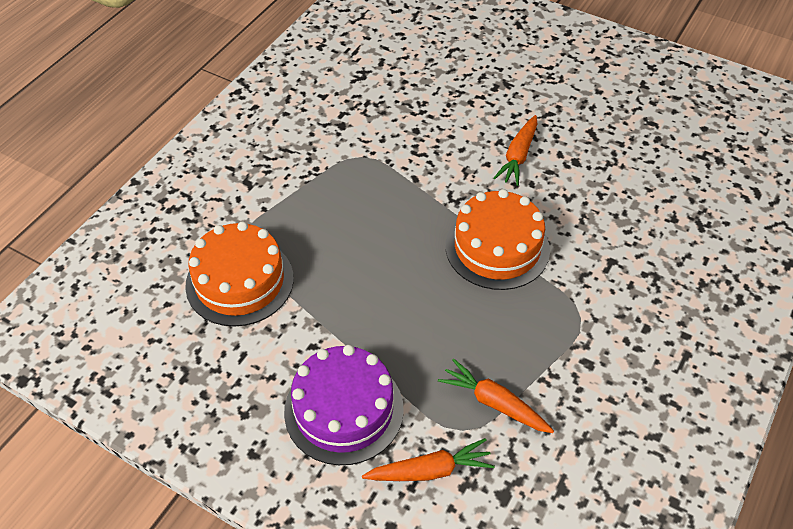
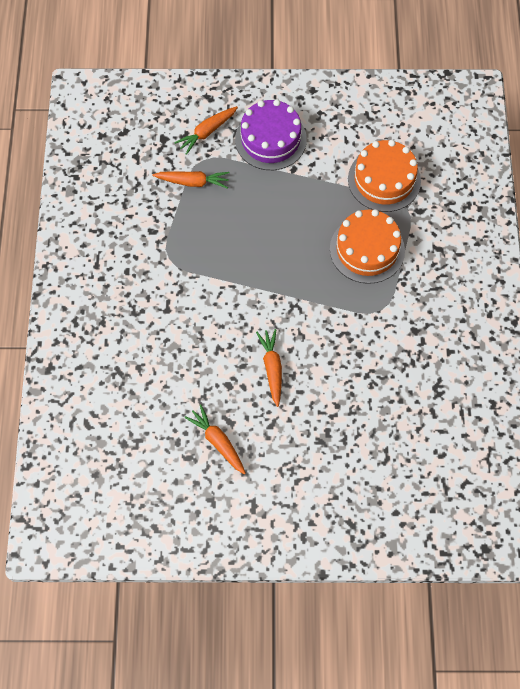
camera: 150 degrees right, 15 degrees up
orange cake [445,189,550,290] -> orange cake moved to [330,209,405,284]
none -> orange carrot [184,404,246,475]

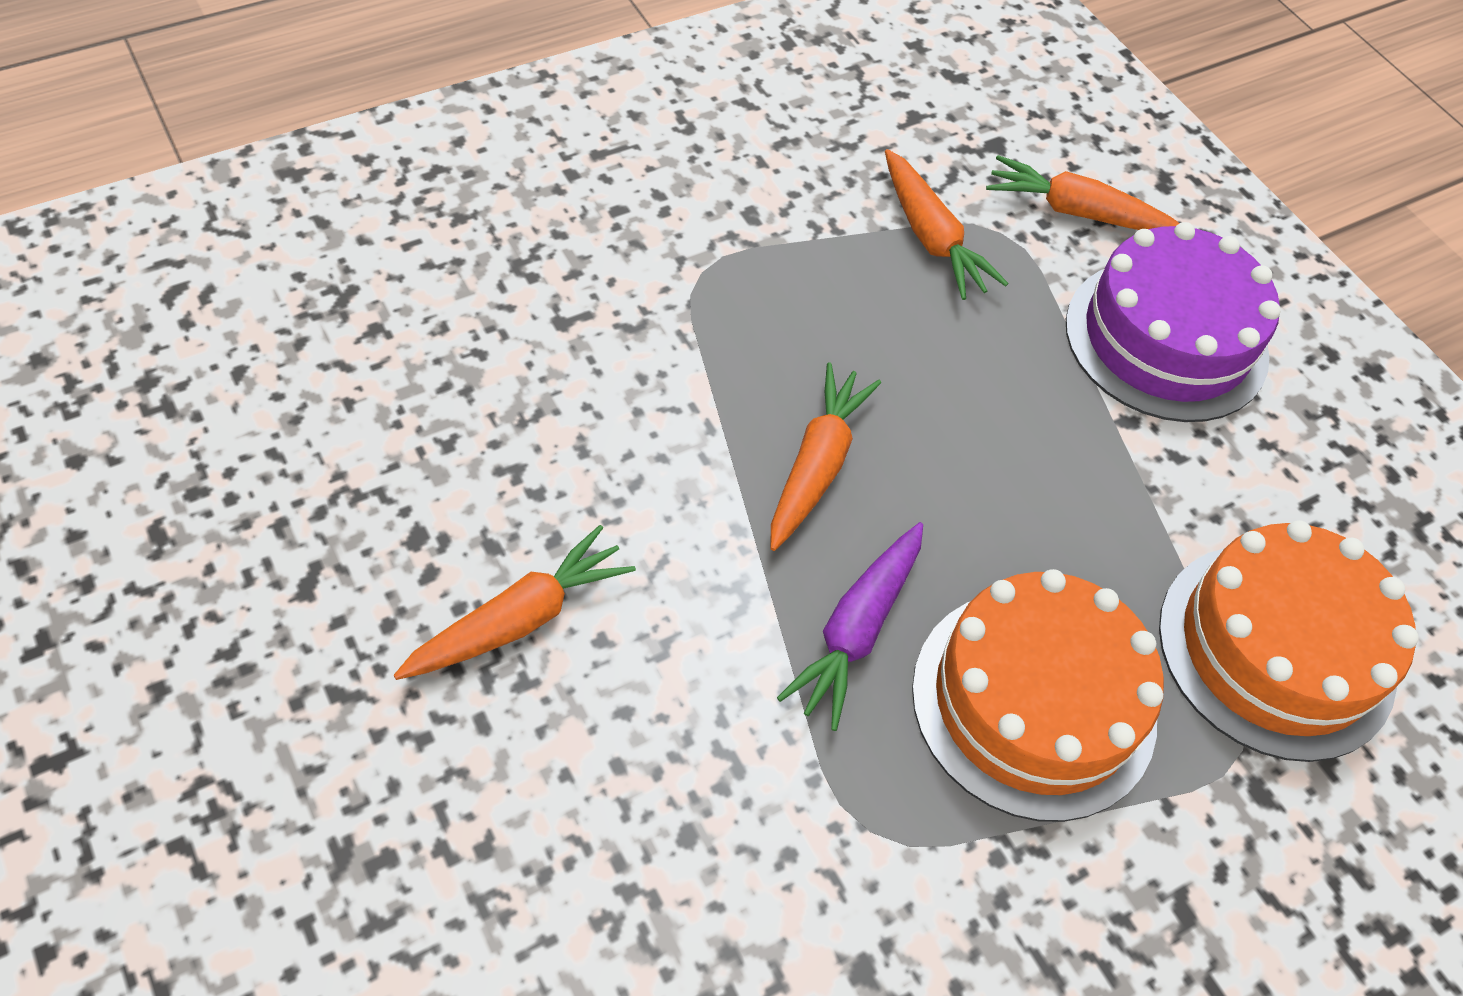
camera: 55 degrees right, 10 degrees down
orange carrot [184,404,246,475] -> orange carrot moved to [770,362,881,551]
none -> purple carrot [777,522,923,731]

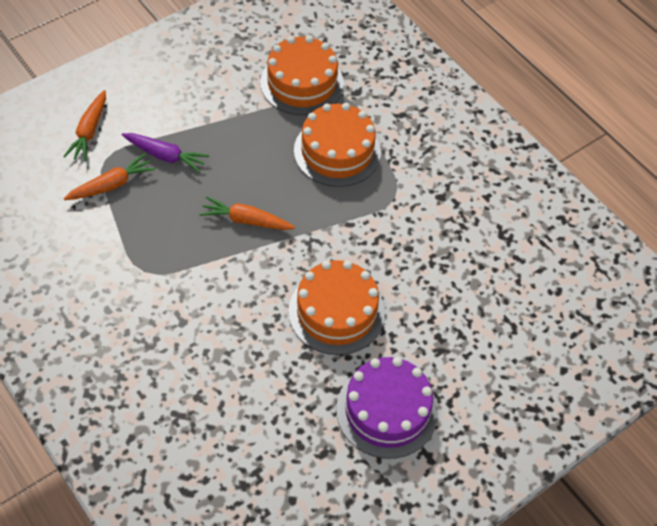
camera: 95 degrees left, 0 degrees up
orange carrot [394,525,636,680] -> orange cake [288,260,385,355]
purple carrot [777,522,923,731] -> purple carrot moved to [122,133,210,173]
purple cake [1066,222,1281,422] -> purple cake moved to [336,357,438,459]

